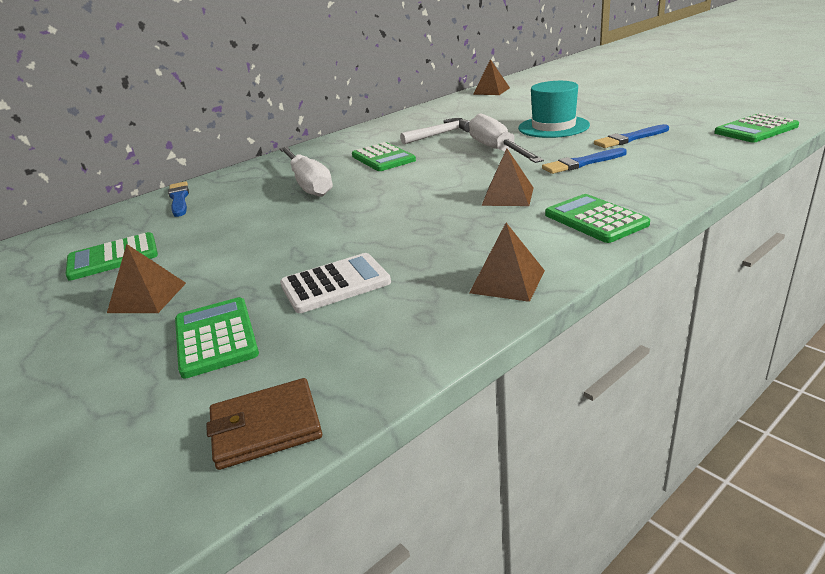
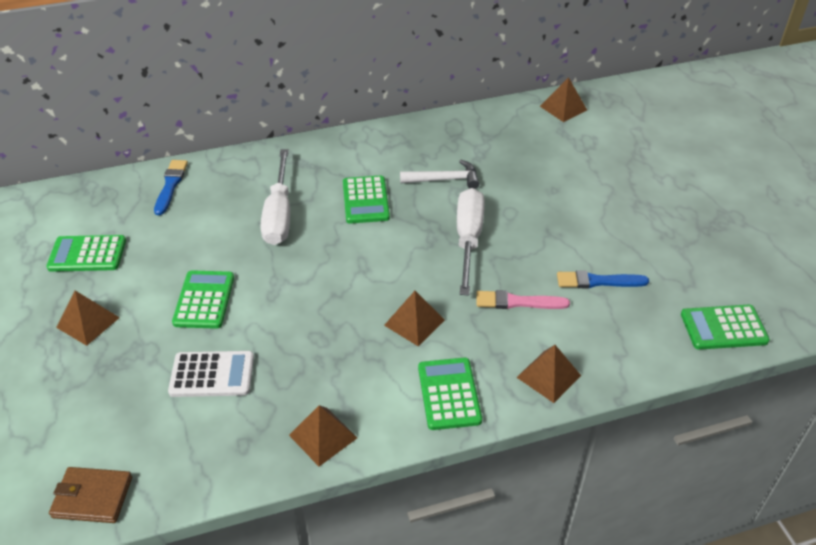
camera: 20 degrees right, 15 degrees up
green calculator [175,297,259,379] -> green calculator moved to [172,270,234,329]
turquoise hat [518,81,590,138] -> none
blue brush [542,148,627,174] -> pink brush [476,290,570,309]
none -> brown pyramid [516,345,581,403]

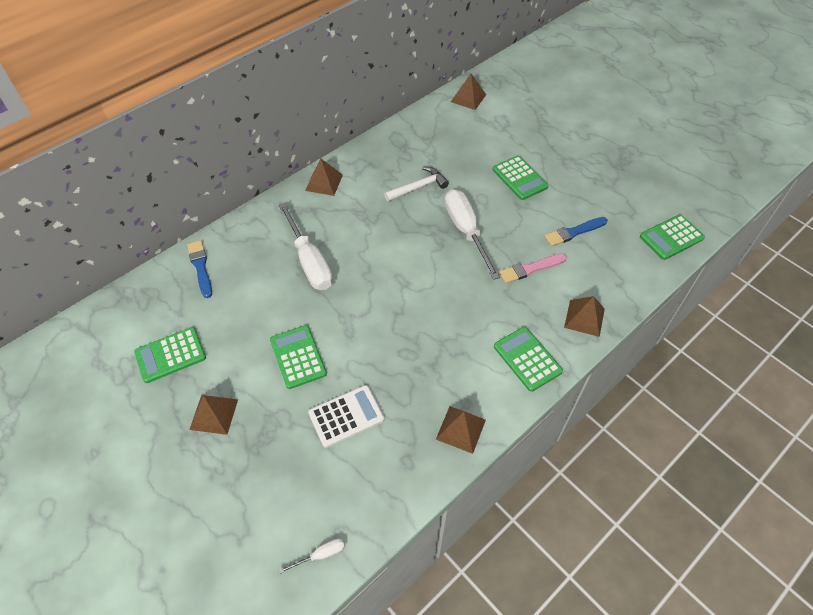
camera: 25 degrees left, 10 degrees up
brown wallet [49,467,132,523] -> white screwdriver [279,539,345,574]
green calculator [343,175,390,223] -> green calculator moved to [492,156,549,200]
brown pyramid [384,291,445,346] -> brown pyramid moved to [305,158,343,196]

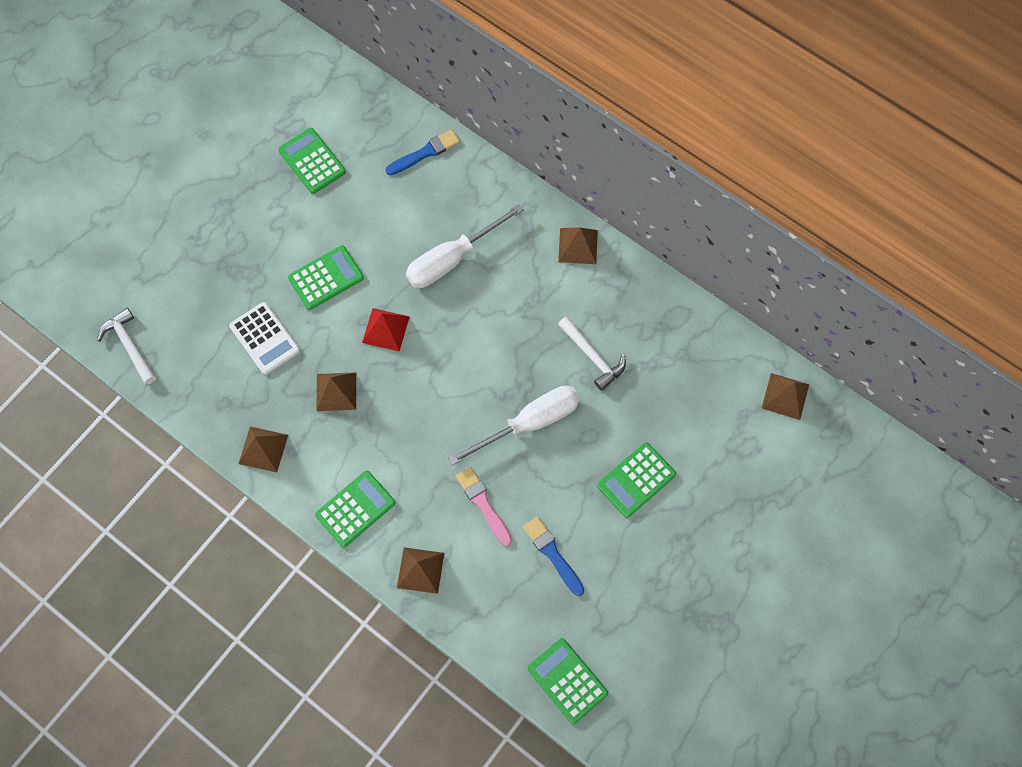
camera: 80 degrees right, 15 degrees up
brown pyramid [189,395,238,435] -> brown pyramid moved to [316,372,356,411]
white screwdriver [279,539,345,574] -> white hammer [97,308,156,385]
none -> red pyramid [362,308,410,351]

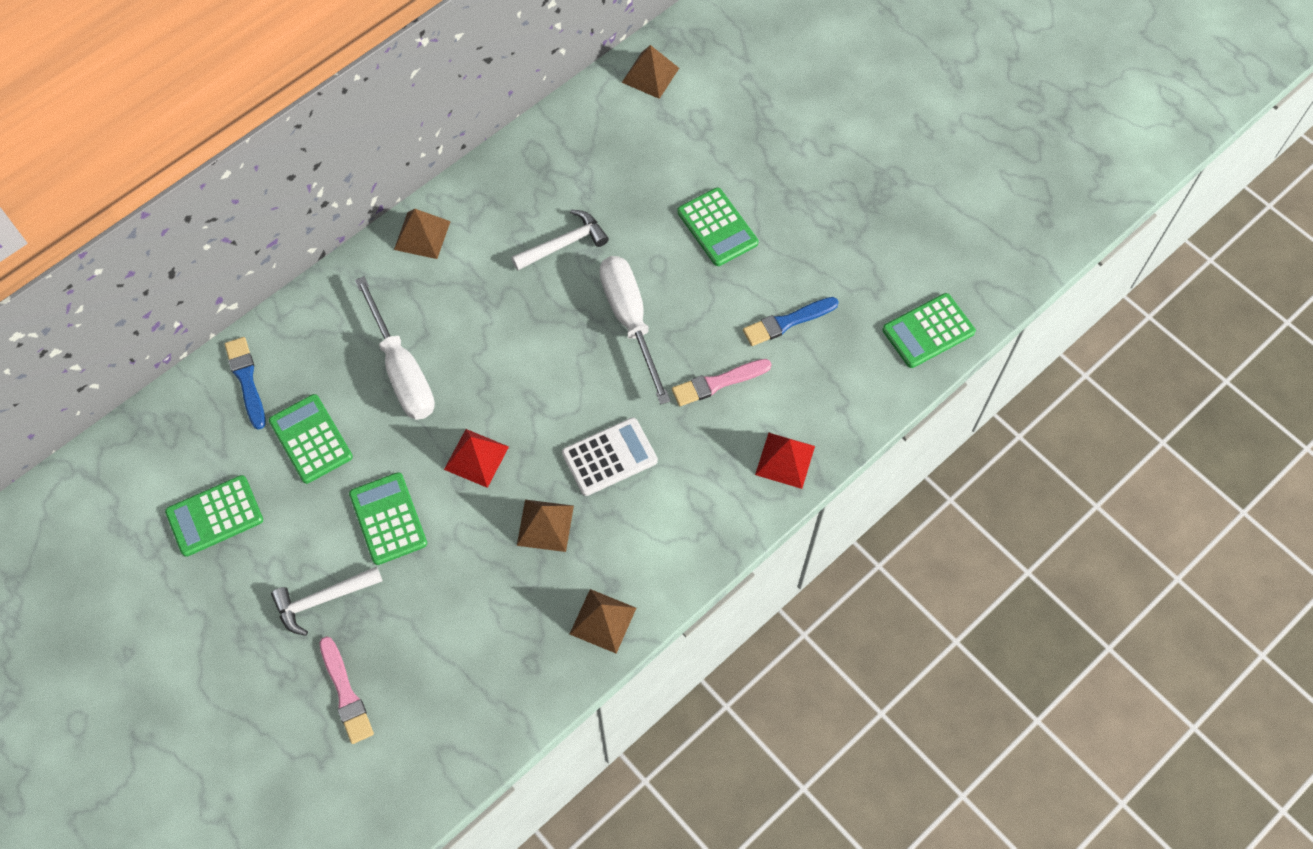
camera: 80 degrees left, 5 degrees down
white hammer [97,308,156,385] -> white hammer moved to [271,566,382,636]
white calculator [229,302,300,375] -> white calculator moved to [562,417,658,496]
green calculator [315,471,395,547] -> green calculator moved to [269,394,353,484]
brown pyramid [397,547,444,594] -> red pyramid [755,433,815,489]
none -> pink brush [319,636,374,744]

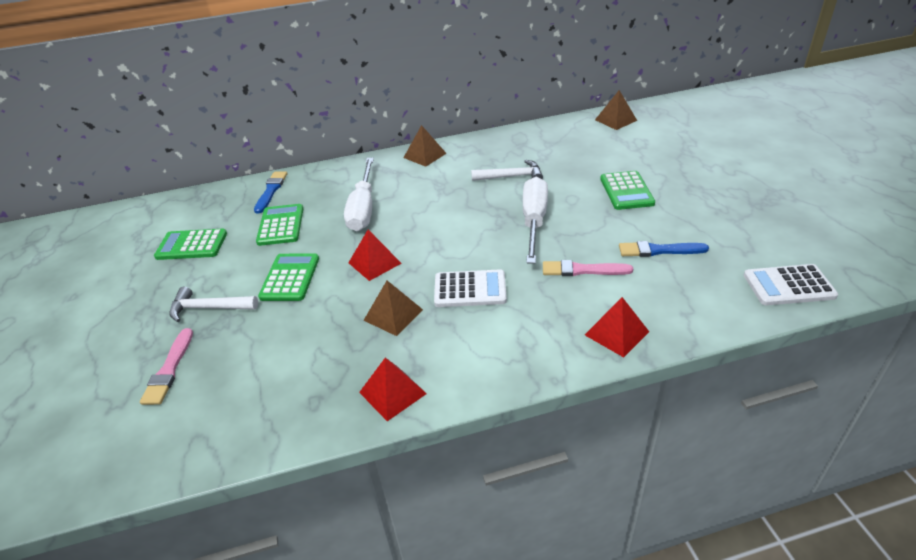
camera: 30 degrees right, 25 degrees down
brown pyramid [570,589,636,653] -> red pyramid [359,358,427,421]
green calculator [882,293,976,368] -> white calculator [744,264,838,306]

